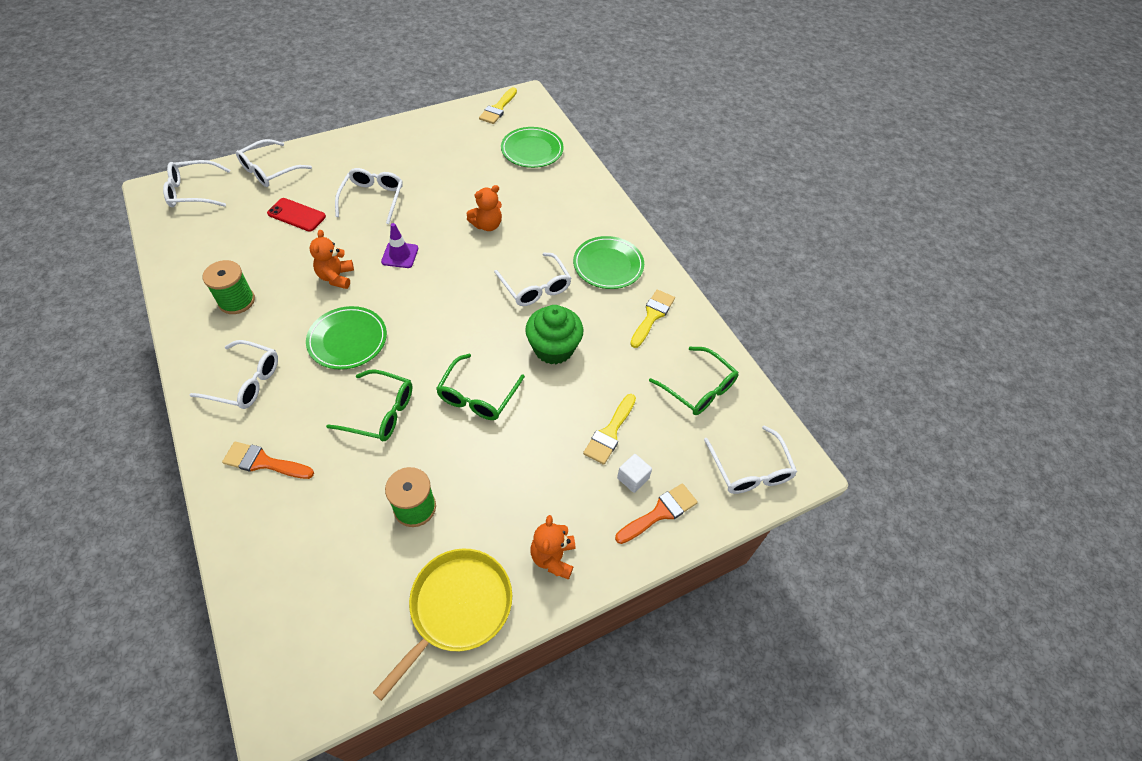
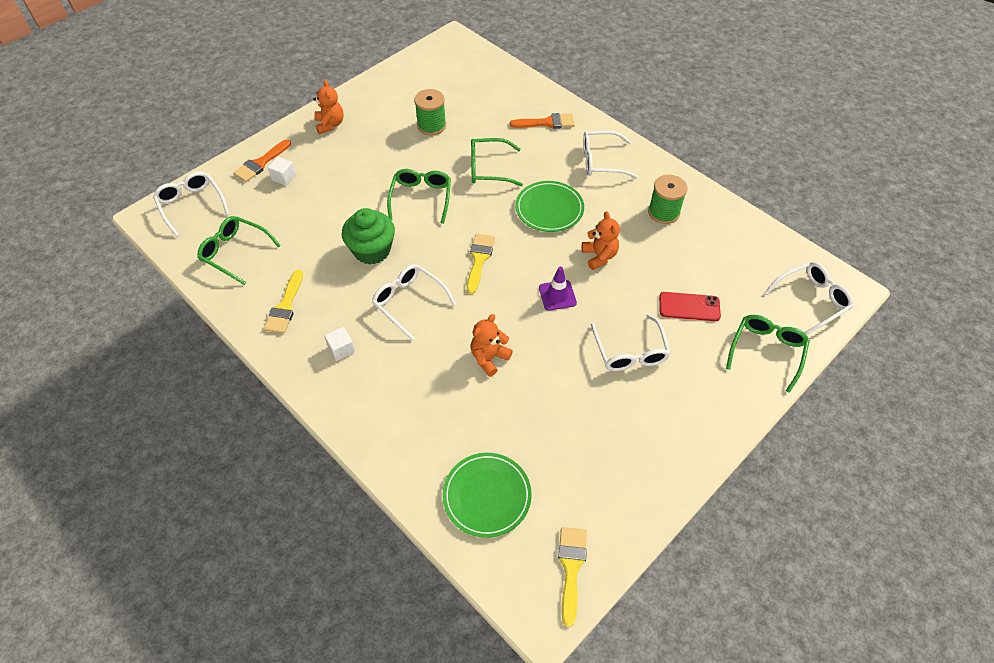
camera: 165 degrees right, 0 degrees up
white glasses [236,139,312,187] -> green glasses [726,315,810,393]
yellow pan [373,549,512,701] -> none
green plate [573,236,644,289] -> white cube [324,327,355,361]
yellow brush [583,394,636,465] -> yellow brush moved to [467,234,495,294]

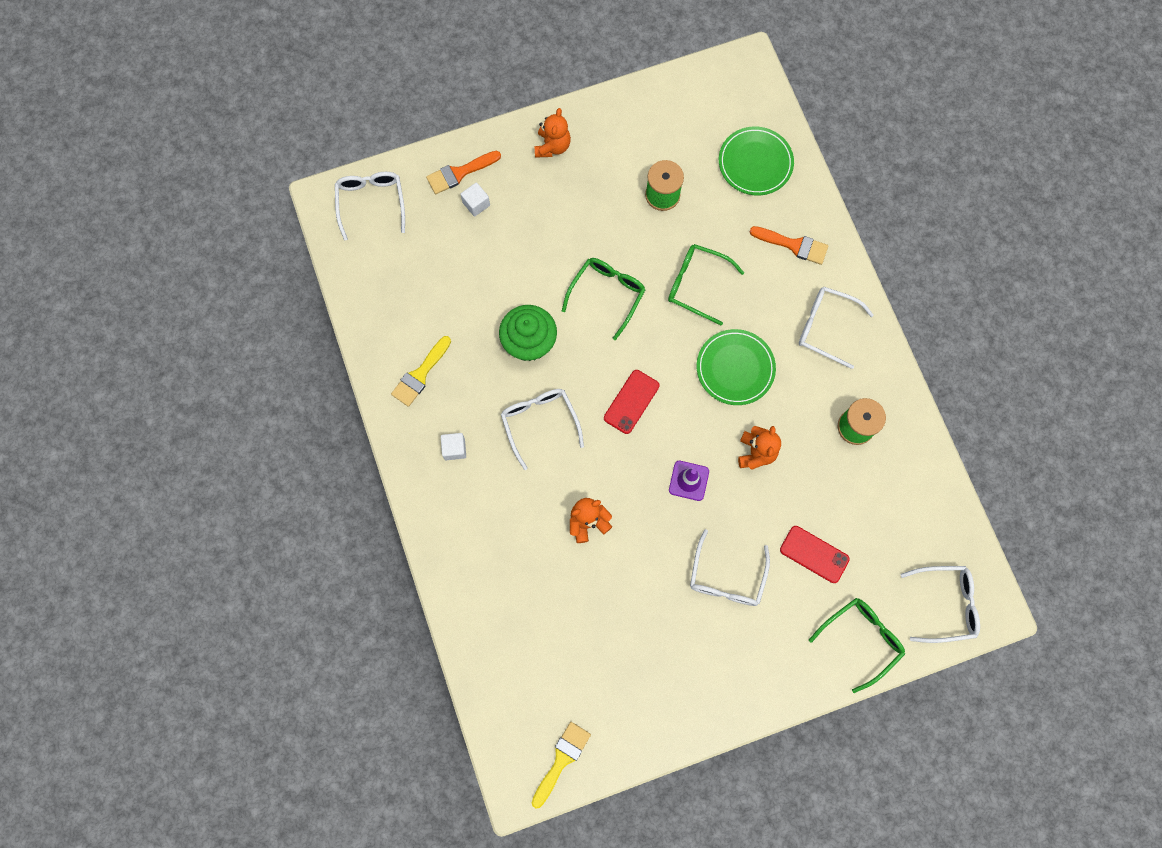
camera: 25 degrees right, 20 degrees up
green glasses [197,216,281,285] -> none
green plate [442,453,532,538] -> green plate moved to [719,126,794,195]
yellow brush [467,234,495,294] -> red phone [604,370,660,434]

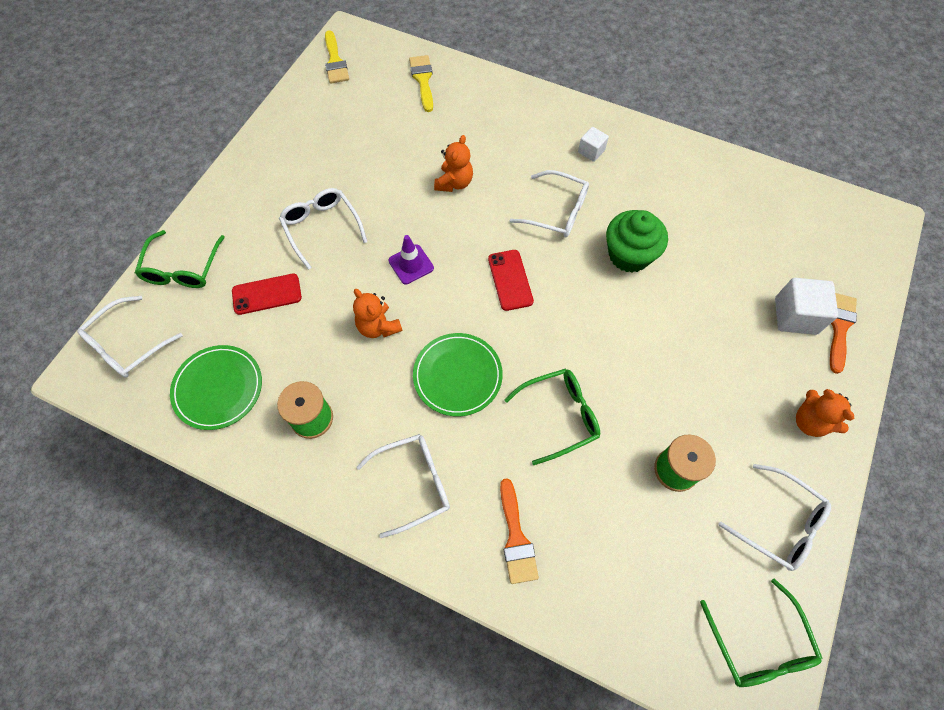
camera: 135 degrees right, 10 degrees down
white glasses [335,172,405,241] -> white glasses moved to [718,464,831,571]
yellow brush [391,336,451,407] -> yellow brush moved to [409,55,433,112]
white cube [460,183,490,217] -> white cube [775,278,838,335], size x1.72
green glasses [562,258,646,340] -> green glasses moved to [700,578,823,687]
green plate [719,126,794,195] -> green plate moved to [170,345,262,430]
orange brush [750,226,828,265] -> orange brush turned 75 degrees counterclockwise [500,478,539,584]

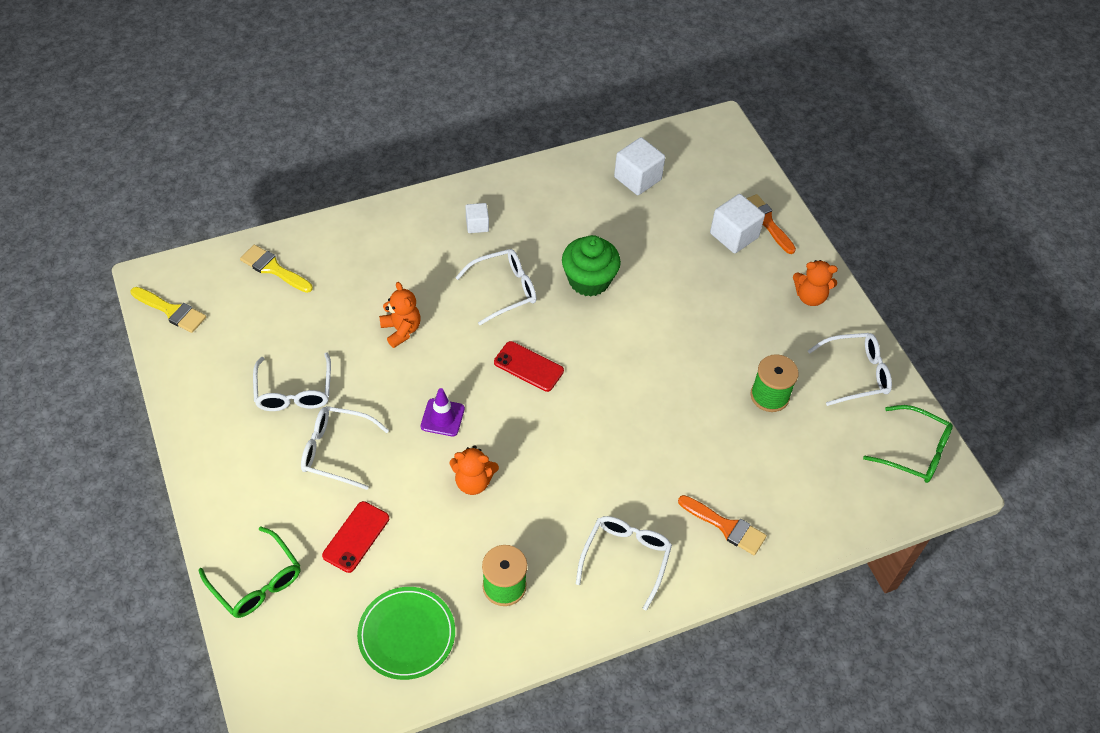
camera: 50 degrees left, 10 degrees down
white glasses [77,296,183,378] -> white glasses moved to [253,353,331,411]
green plate [413,333,503,416] -> none
green glasses [504,368,600,465] -> none
none -> white cube [614,137,665,195]

